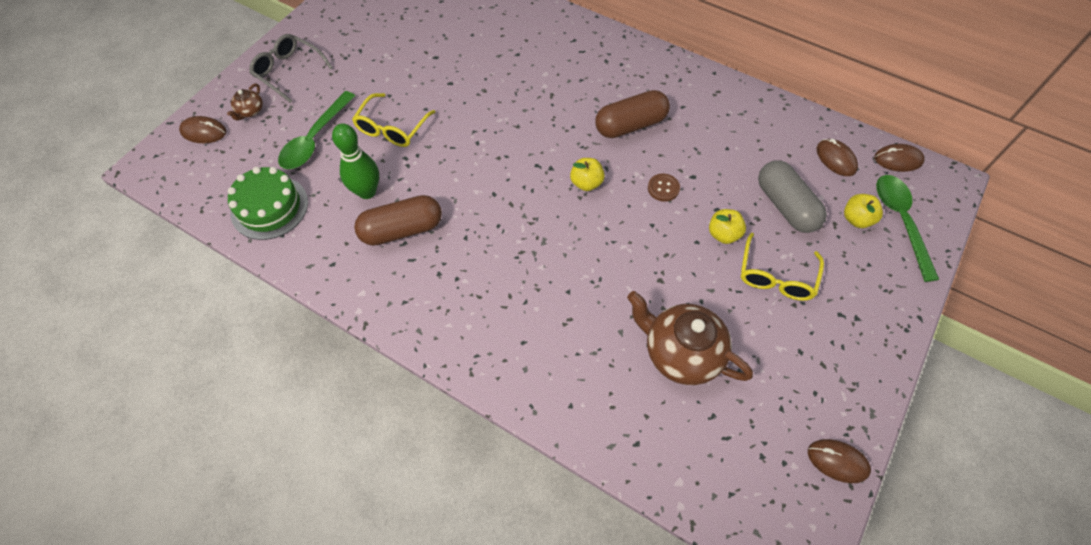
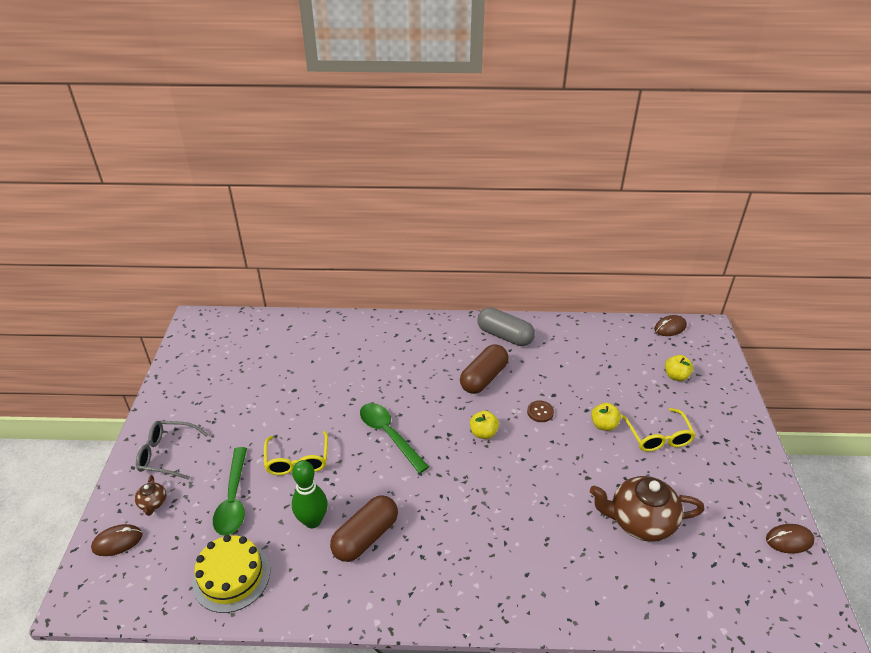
camera: 30 degrees left, 20 degrees down
green cake [228,167,308,240] -> yellow cake [192,535,270,613]
grey capsule [758,160,827,233] -> grey capsule moved to [477,307,535,346]
brown mouse [817,139,858,176] -> none
green spoon [876,175,939,282] -> green spoon moved to [360,403,429,473]

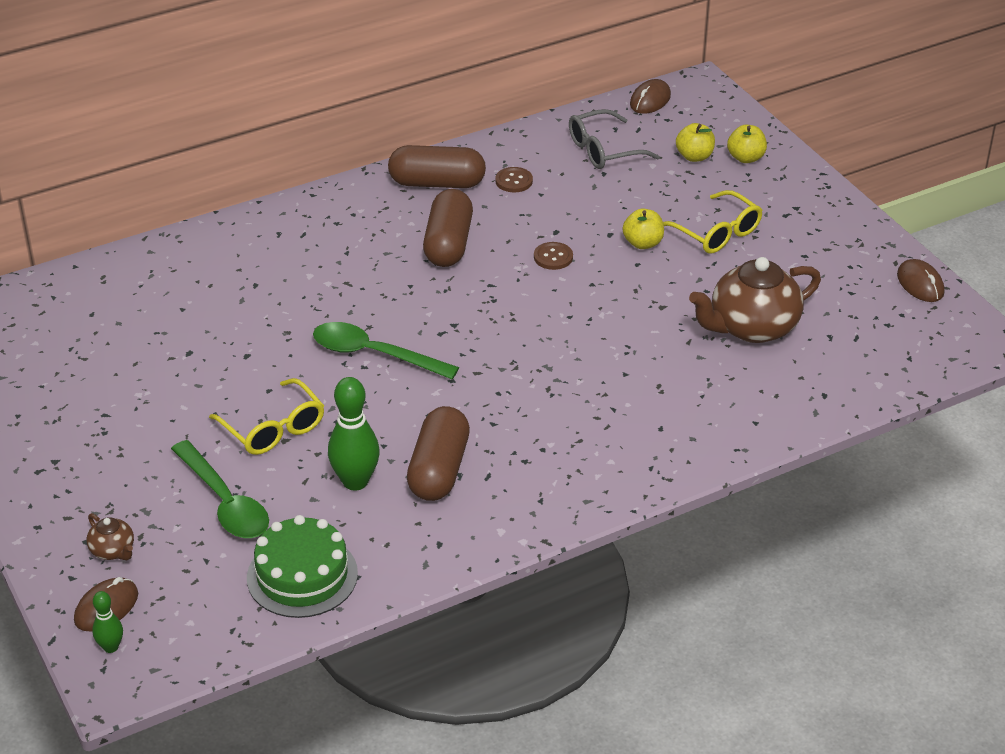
camera: 30 degrees left, 0 degrees up
grey glasses [136,421,208,480] -> grey glasses moved to [569,109,660,169]
yellow cake [192,535,270,613] -> green cake [247,515,358,618]
yellow apple [470,411,499,439] -> yellow apple moved to [727,125,767,163]
grey capsule [477,307,535,346] -> brown capsule [388,145,486,188]
brown mouse [766,524,814,554] -> brown mouse turned 75 degrees counterclockwise [897,259,944,302]
none -> green bowling pin [92,591,123,653]
none -> brown button [495,167,533,192]

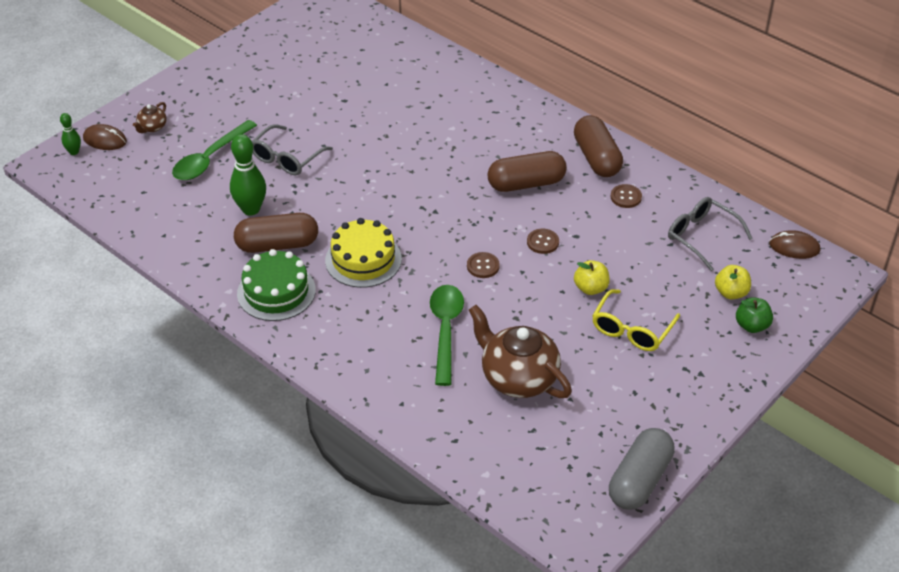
camera: 70 degrees right, 5 degrees up
yellow glasses [209,378,324,455] -> grey glasses [252,124,333,175]
green cake [247,515,358,618] -> green cake moved to [237,249,316,321]
green spoon [313,322,459,379] -> green spoon moved to [430,285,464,386]
yellow apple [727,125,767,163] -> green apple [736,297,773,333]
brown mouse [897,259,944,302] -> grey capsule [609,428,675,510]
none -> yellow cake [325,218,402,288]
none -> brown button [467,252,500,278]

